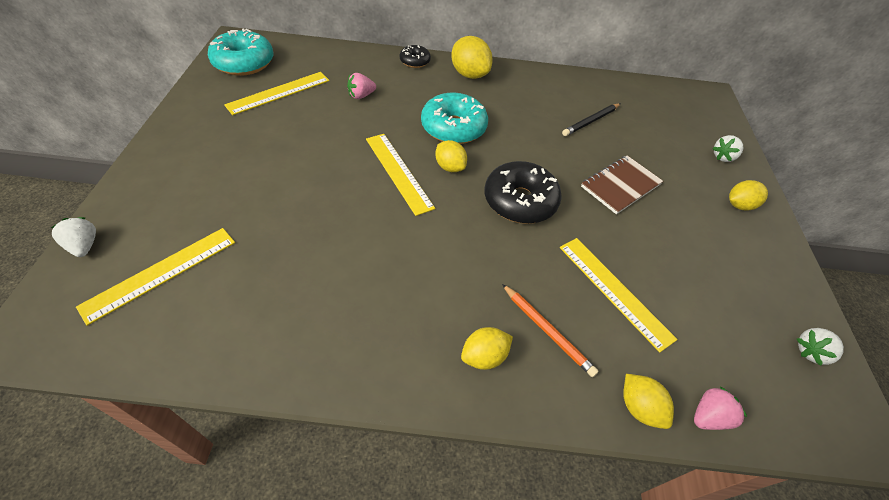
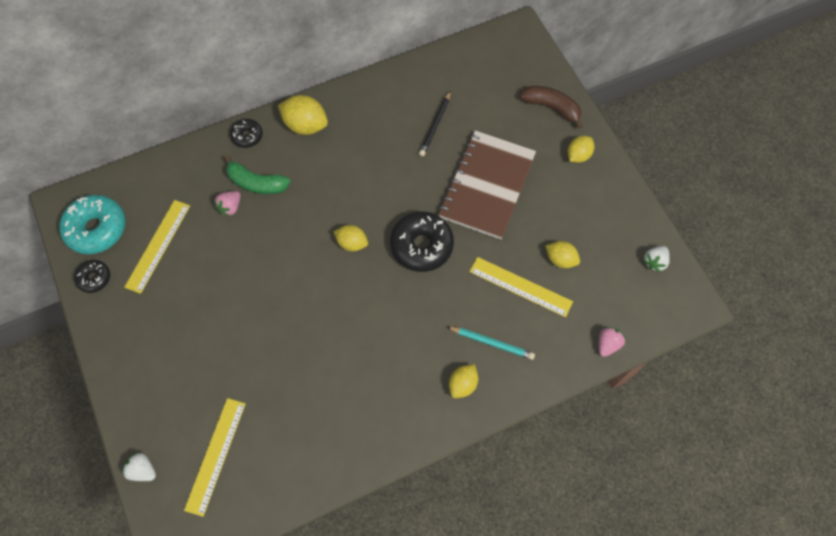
camera: 25 degrees left, 15 degrees up
yellow ruler [366,134,435,216] -> none
turquoise donut [421,92,488,144] -> none
orange pencil [502,284,599,377] -> turquoise pencil [447,326,535,360]
brown notebook [581,155,663,214] -> brown notebook [439,130,536,239], size x1.67
yellow lemon [623,374,674,429] -> yellow lemon moved to [545,241,580,268]
white strawberry [712,135,743,162] -> brown banana [520,86,583,129]
none -> black donut [74,260,110,293]
none -> green banana [224,155,290,194]

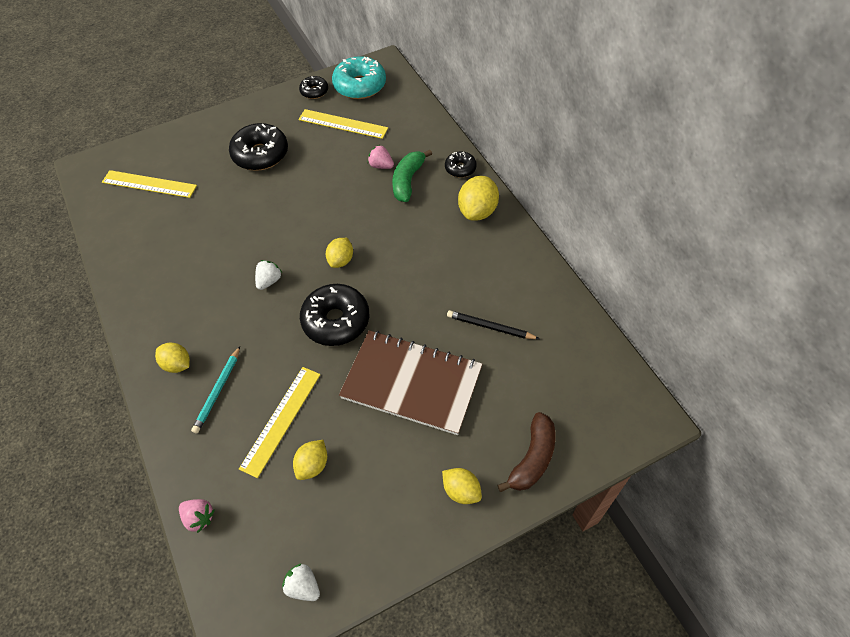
camera: 90 degrees right, 10 degrees down
white strawberry [122,453,156,481] -> white strawberry moved to [255,260,282,290]
none -> black donut [229,123,288,171]

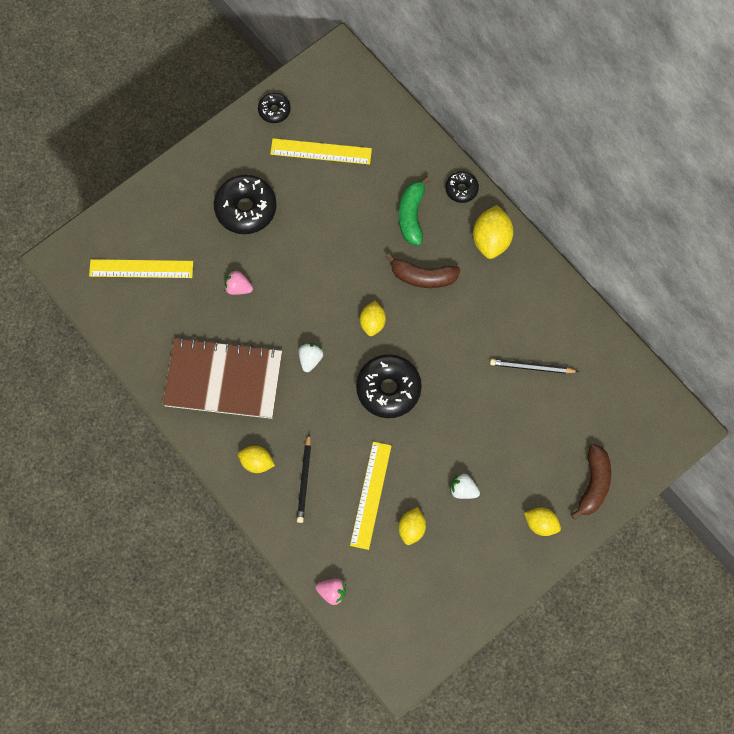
camera: 15 degrees left, 15 degrees up
turquoise pencil [191,346,240,434] -> black pencil [297,434,311,523]
white strawberry [282,563,320,601] -> white strawberry moved to [450,473,480,499]
turquoise donut [332,56,386,99] -> none
brown notebook [339,330,483,435] -> brown notebook moved to [163,337,282,419]
pink strawberry [368,145,394,169] -> pink strawberry moved to [224,270,253,295]
none -> brown banana [386,253,460,288]

